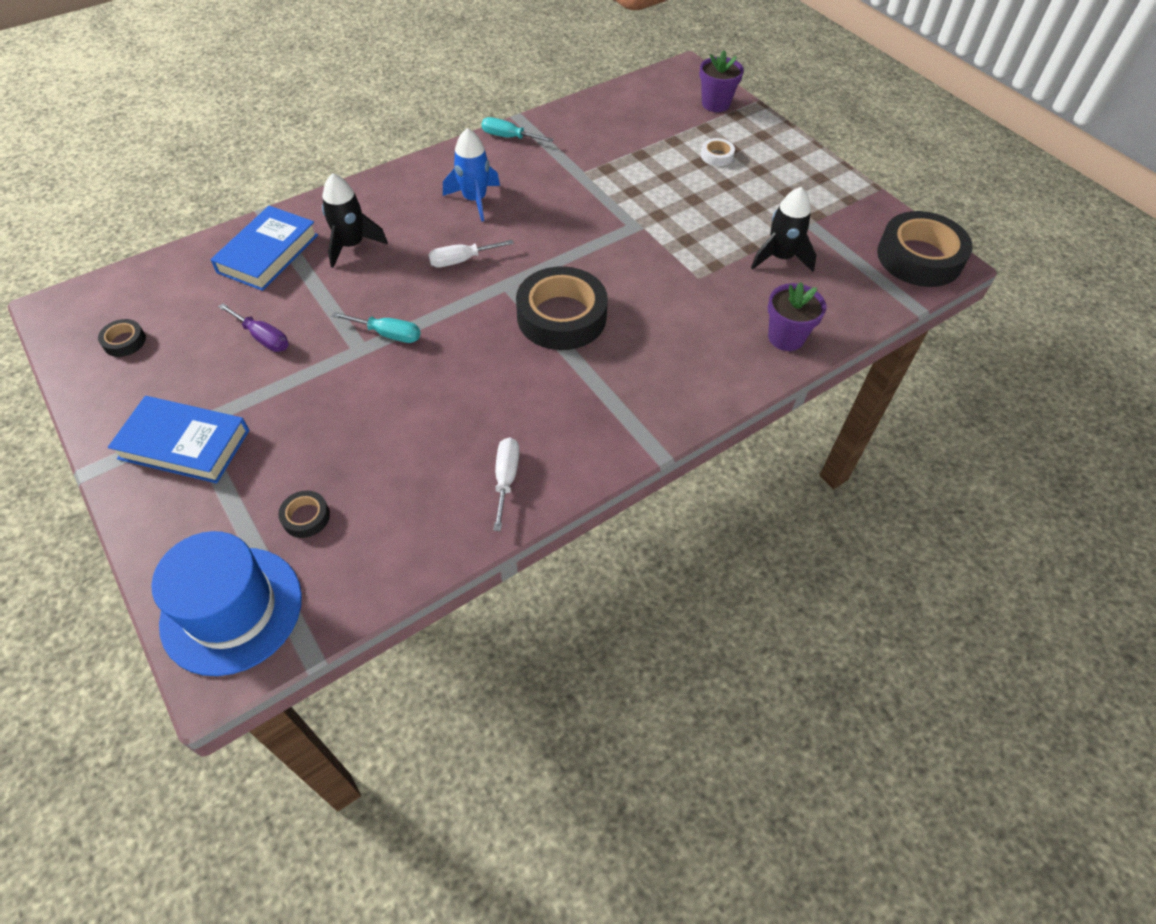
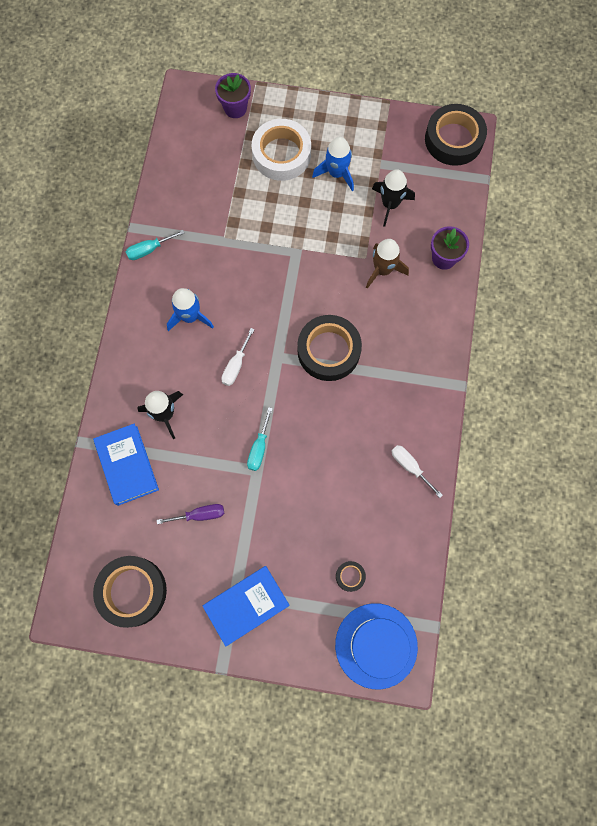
camera: 45 degrees left, 20 degrees up
black tape [98,319,146,357] -> black tape [93,556,167,628], size x2.31
turquoise screwdriver [332,312,421,343] -> turquoise screwdriver turned 135 degrees clockwise [247,407,273,471]
white tape [701,138,735,166] -> white tape [252,119,311,181], size x2.31
none -> blue rocket [312,137,354,191]
none -> brown rocket [366,239,409,289]

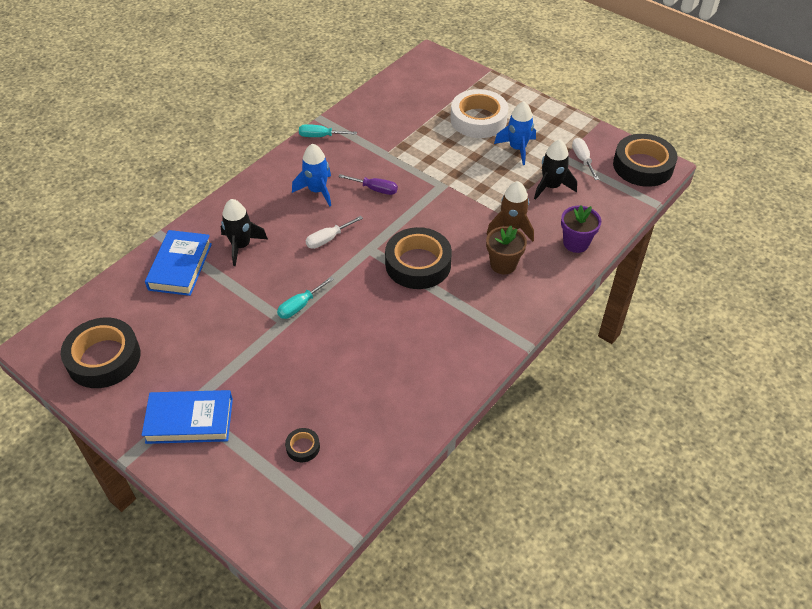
camera: 30 degrees right, 25 degrees down
purple screwdriver [157,504,224,524] -> purple screwdriver moved to [338,174,398,195]
purple flower pot [215,73,251,118] -> none
blue hat [335,603,418,689] -> none
white screwdriver [392,445,443,498] -> white screwdriver moved to [572,138,599,180]
none -> brown flower pot [486,226,527,275]

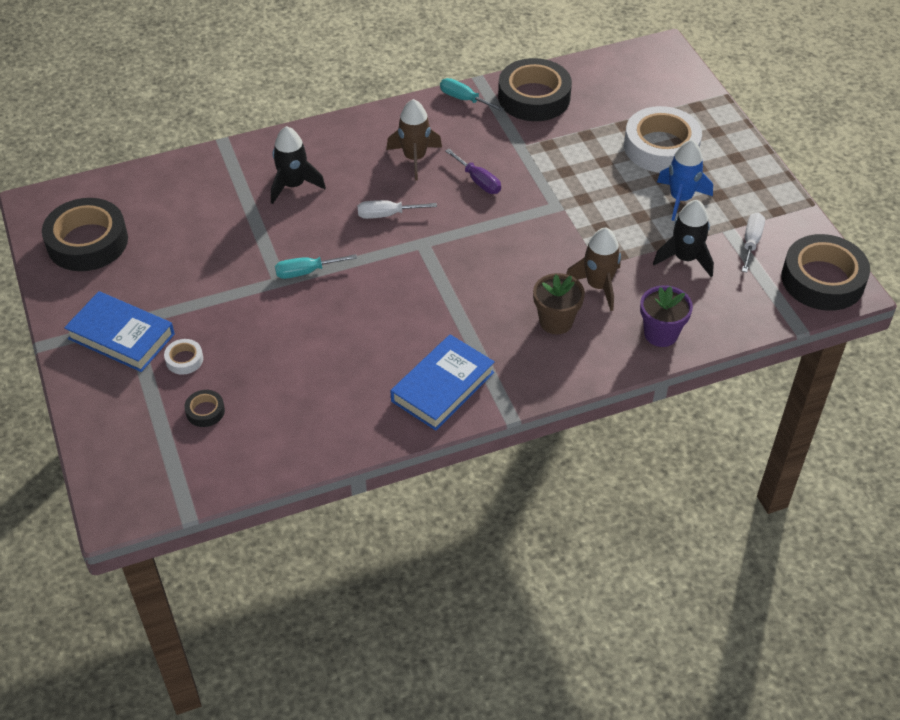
camera: 30 degrees right, 0 degrees up
blue book [145,230,212,296] -> blue book moved to [391,334,495,431]
blue rocket [292,143,331,206] -> brown rocket [386,99,442,180]
black tape [385,227,452,289] -> black tape moved to [498,58,572,121]
none -> white tape [164,339,203,375]

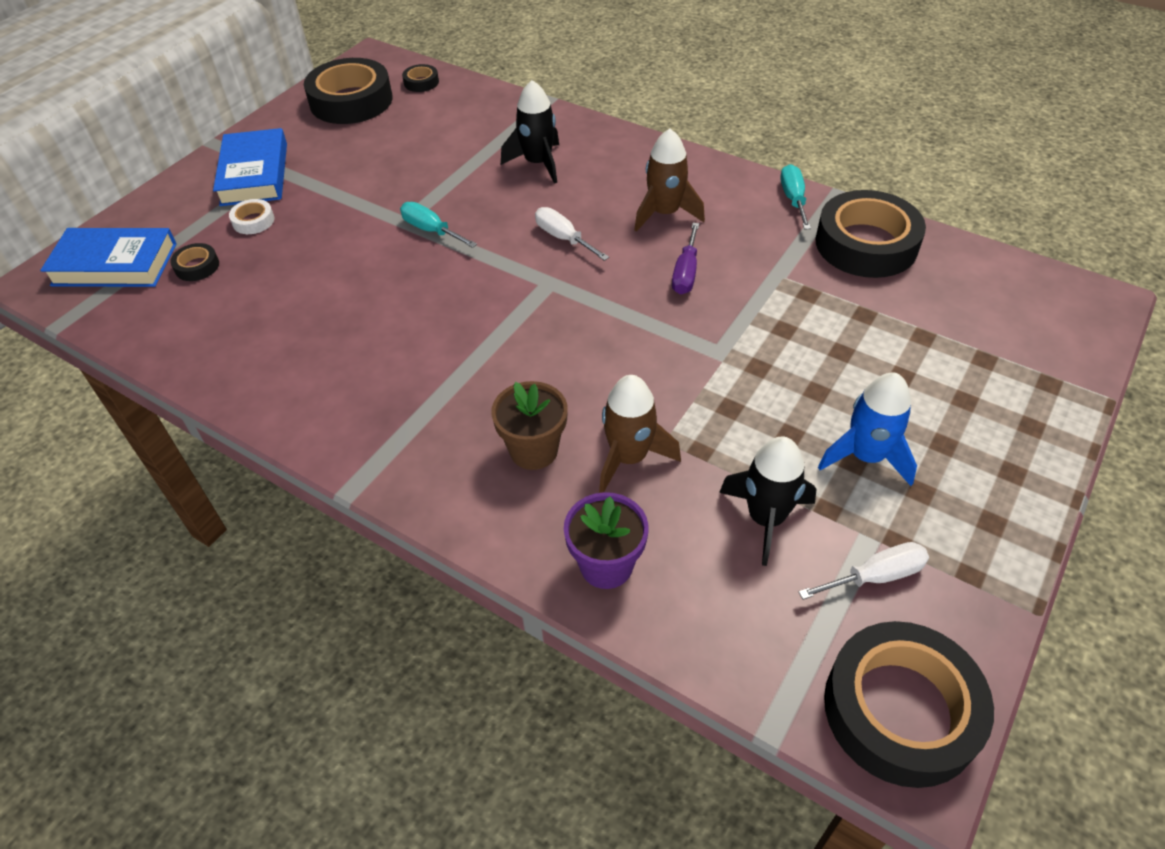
camera: 55 degrees right, 0 degrees up
blue book [391,334,495,431] -> blue book moved to [40,228,177,287]
white tape [624,106,702,173] -> none
none -> black tape [402,64,439,92]

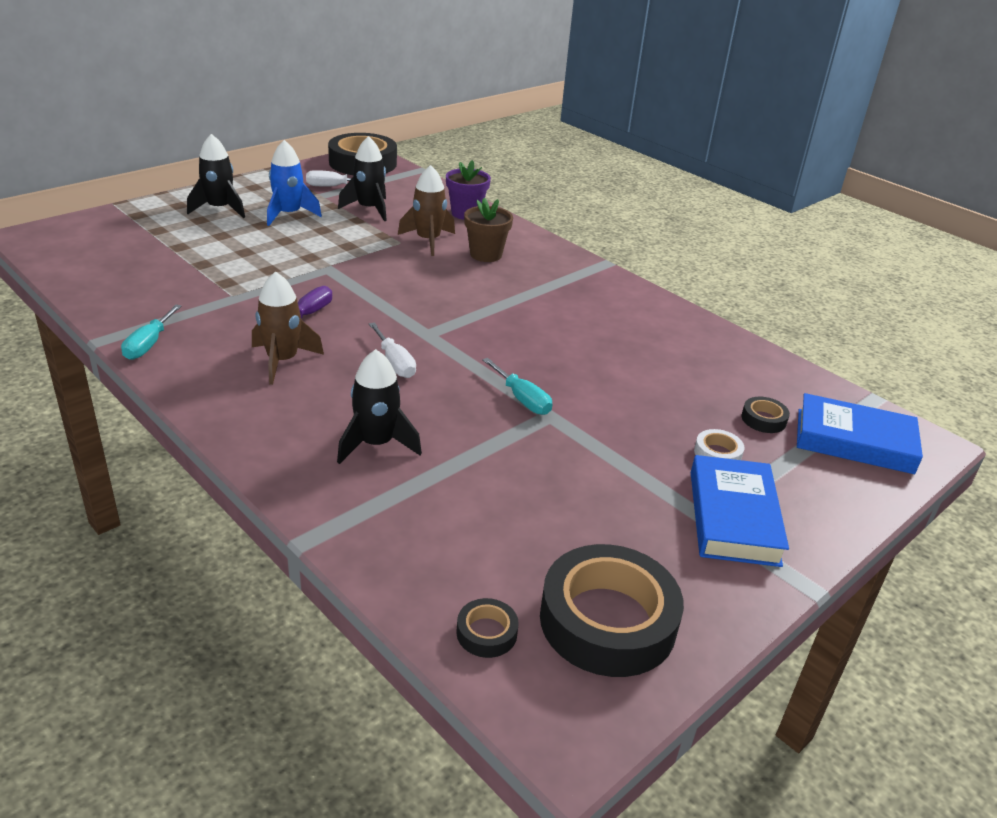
camera: 170 degrees left, 15 degrees down
black tape [816,190,926,278] -> none
none -> black rocket [187,134,245,218]

